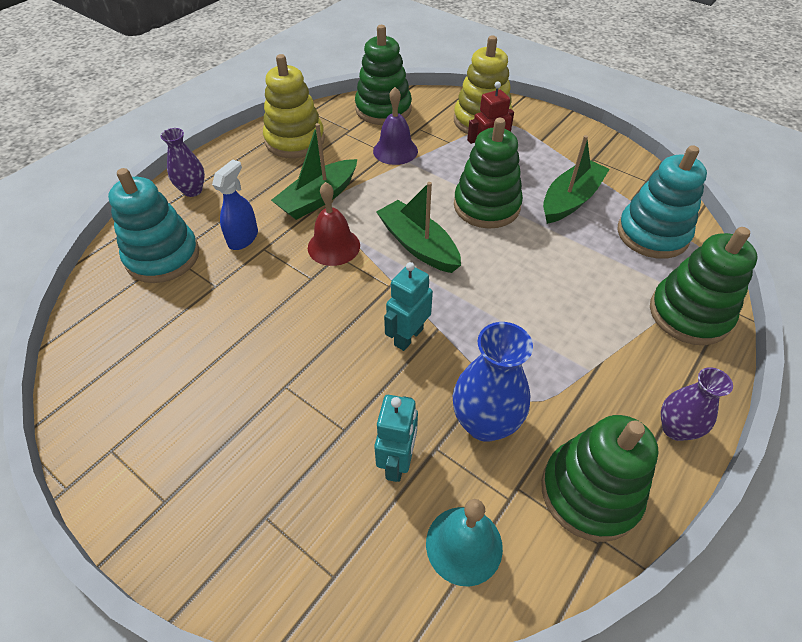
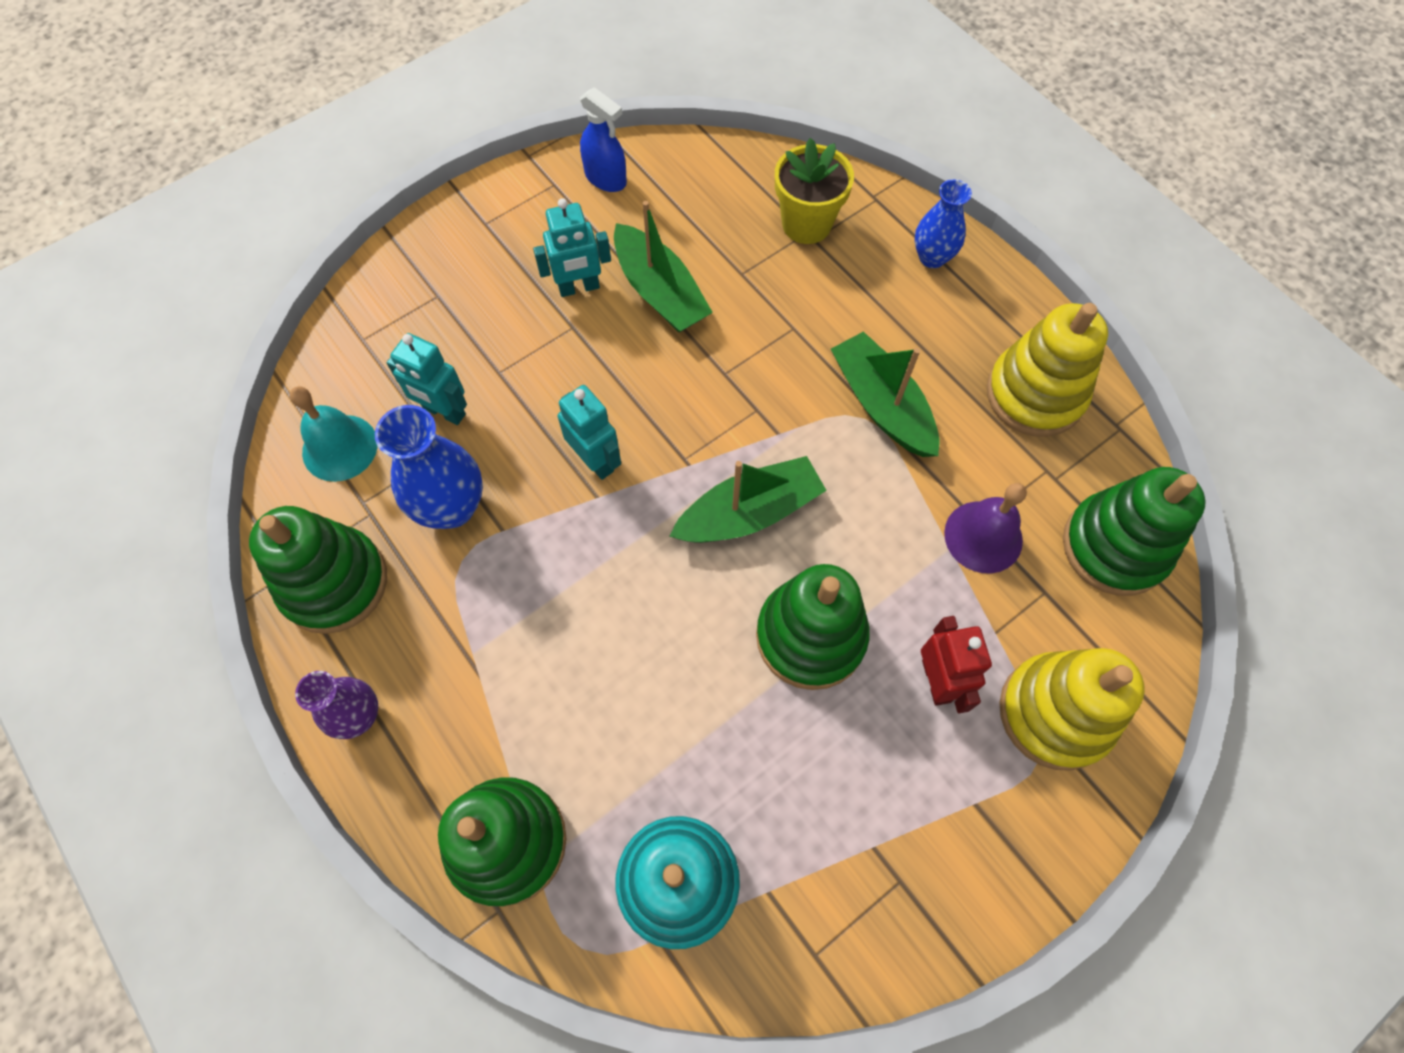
camera: 105 degrees right, 15 degrees up
turquoise stacking toy [108,168,199,283] -> yellow flower pot [775,138,854,244]
purple vase [160,128,205,197] -> blue vase [915,179,972,268]
blue spray bottle [212,159,258,250] -> blue spray bottle moved to [580,87,627,192]
red bell [308,182,360,266] -> none
green boat [543,135,610,224] -> green boat moved to [614,201,713,332]
none -> turquoise robot [533,198,611,297]

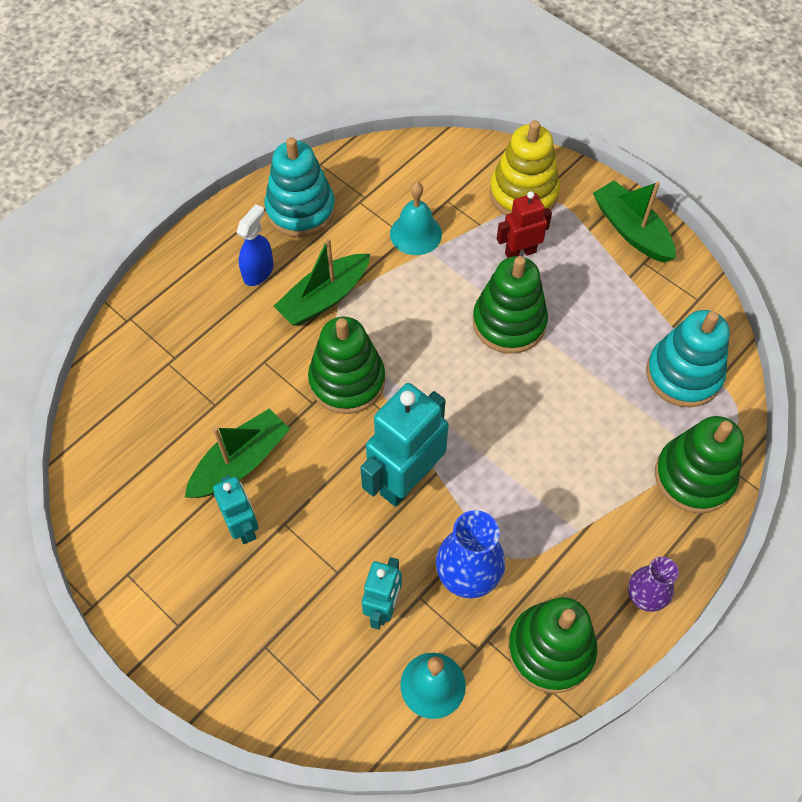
camera: 100 degrees left, 5 degrees down
turquoise robot [558,385,621,480] -> turquoise robot [360,383,449,507], size x1.73
blue spray bottle [580,87,627,192] -> blue spray bottle moved to [236,204,273,286]
green boat [669,456,827,543] -> green boat moved to [593,181,676,263]
yellow flower pot [775,138,854,244] -> none
blue vase [915,179,972,268] -> none
purple bell [944,483,1027,573] -> turquoise bell [390,182,442,255]
yellow stacking toy [987,303,1108,437] -> turquoise stacking toy [265,137,335,237]
green stacking toy [1063,467,1206,596] -> green stacking toy moved to [308,317,385,414]

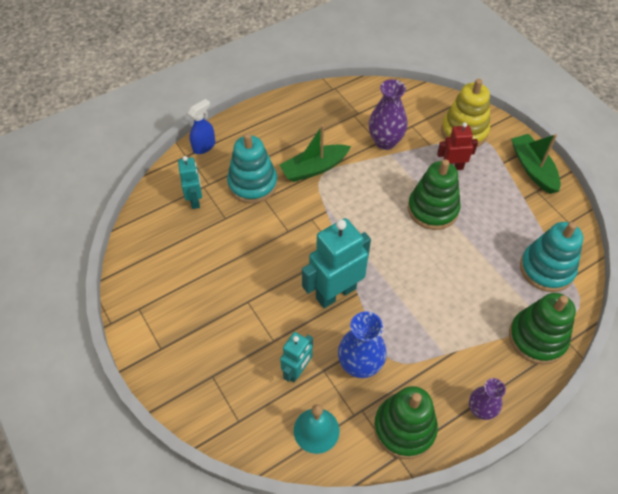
camera: 15 degrees right, 5 degrees down
green boat [185,409,290,498] -> none
turquoise robot [213,475,259,544] -> turquoise robot moved to [178,156,202,209]
blue spray bottle [236,204,273,286] -> blue spray bottle moved to [188,99,215,154]
turquoise stacking toy [265,137,335,237] -> turquoise stacking toy moved to [227,133,278,204]
green stacking toy [308,317,385,414] -> none
turquoise bell [390,182,442,255] -> purple vase [368,79,407,150]

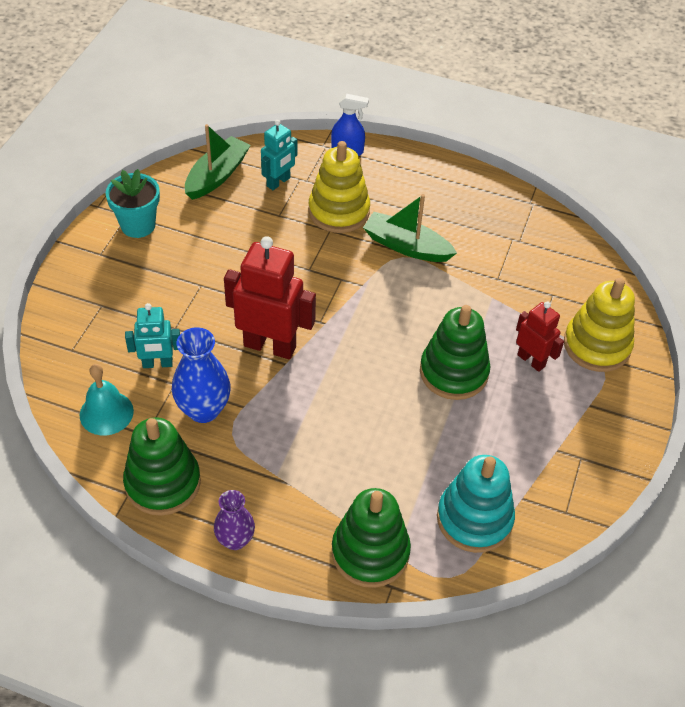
camera: 50 degrees right, 5 degrees down
turquoise stacking toy [227,133,278,204] -> yellow stacking toy [309,141,370,233]
turquoise robot [302,218,371,308] -> red robot [224,236,316,359]
purple vase [368,79,407,150] -> none
green boat [511,134,561,194] -> green boat moved to [185,124,251,200]
none -> turquoise flower pot [106,169,160,238]

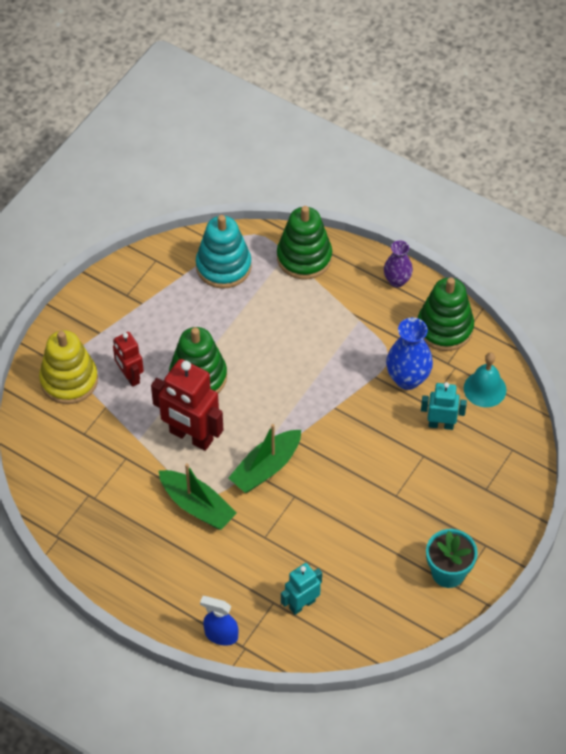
camera: 165 degrees left, 5 degrees up
green boat [185,124,251,200] -> green boat moved to [228,424,301,493]
red robot [224,236,316,359] -> red robot moved to [151,359,223,451]
yellow stacking toy [309,141,370,233] -> none

